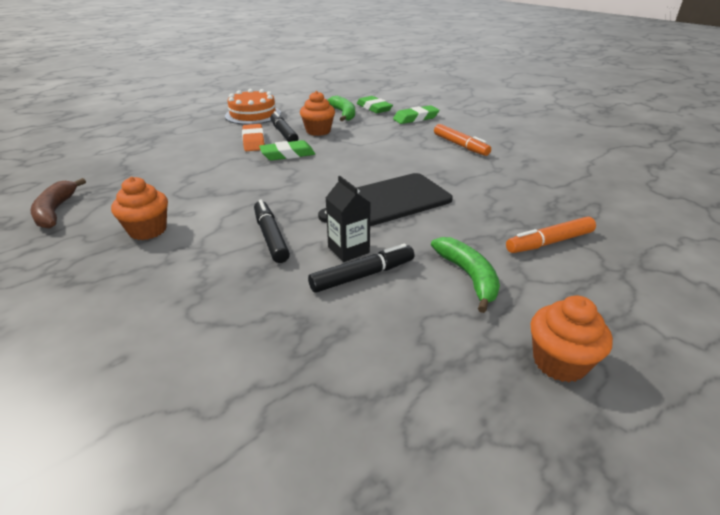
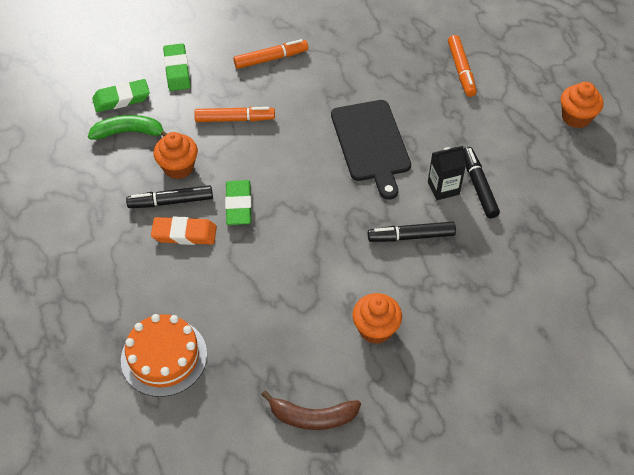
camera: 75 degrees left, 20 degrees up
orange cake [225,89,281,125] -> orange cake moved to [121,314,207,397]
green banana [431,237,500,313] -> none
none -> orange marker [194,107,275,122]

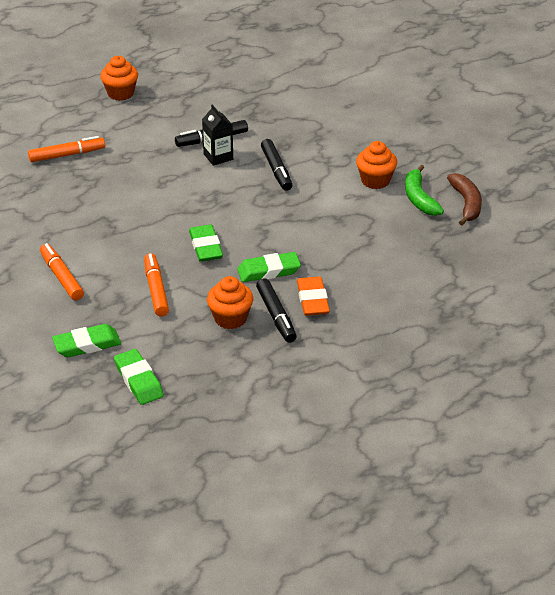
camera: 100 degrees left, 15 degrees down
green banana [88,115,167,140] -> green banana moved to [405,165,444,216]
orange cake [121,314,207,397] -> none
black cutting board [331,100,411,200] -> none
none -> green eraser [189,225,223,262]

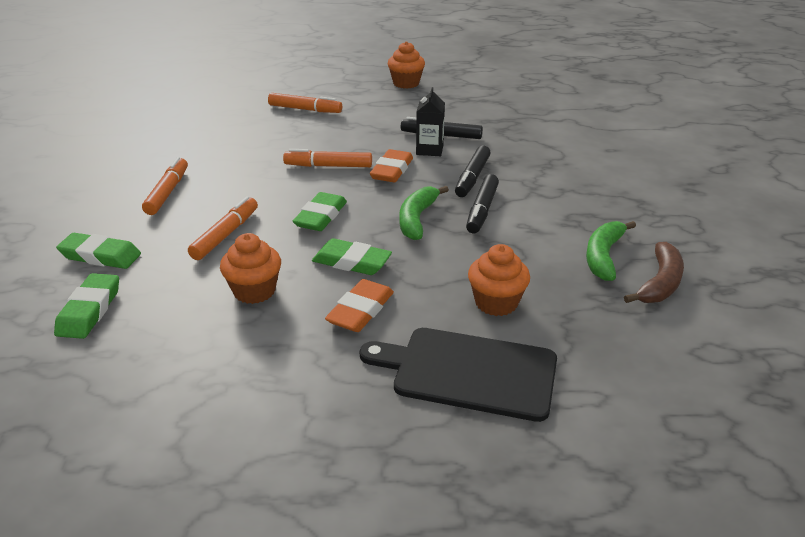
camera: 35 degrees right, 5 degrees down
black marker [256,278,297,343] -> black marker moved to [466,174,499,233]
orange cupcake [356,141,397,189] -> orange cupcake moved to [468,244,530,316]
none -> orange marker [283,149,372,167]
none -> black cutting board [360,328,557,422]
none -> orange eraser [370,149,413,183]
none -> green banana [399,186,449,240]

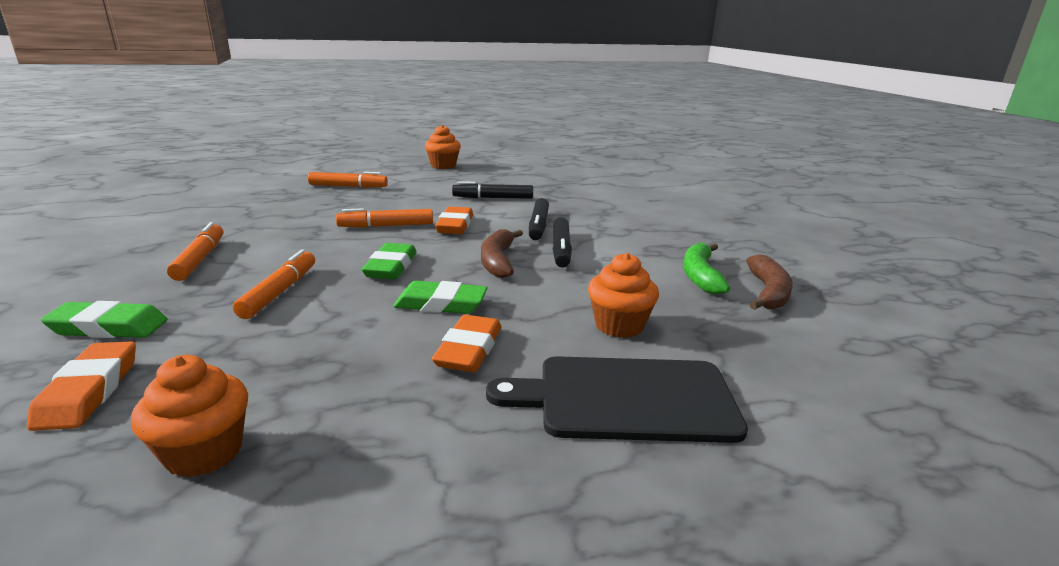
camera: 15 degrees left, 10 degrees down
green eraser [54,273,119,339] -> orange eraser [27,341,136,431]
orange cupcake [220,233,281,304] -> orange cupcake moved to [131,355,248,478]
green banana [399,186,449,240] -> brown banana [481,229,523,278]
black carton [416,87,445,156] -> none

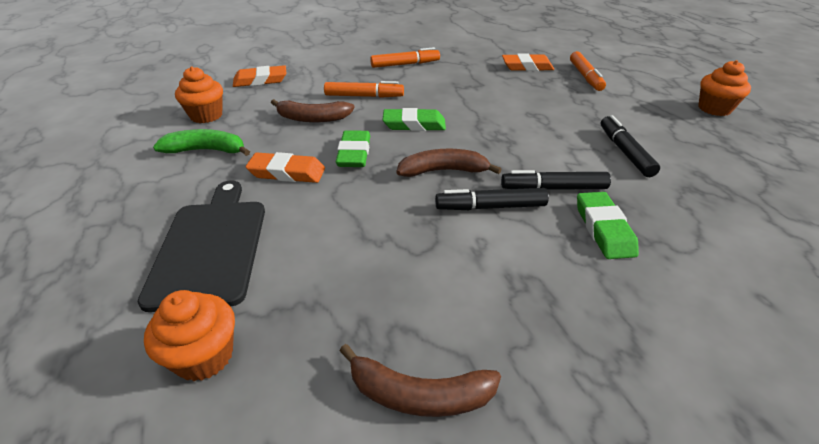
camera: 85 degrees right, 15 degrees up
green eraser [40,301,167,338] -> green eraser moved to [577,192,639,259]
orange marker [336,208,433,228] -> none
orange eraser [435,207,473,234] -> orange eraser moved to [502,54,554,71]
orange cupcake [588,253,659,338] -> orange cupcake moved to [144,290,235,381]
green banana [683,243,730,295] -> green banana moved to [153,129,250,156]
none -> brown banana [271,99,355,123]

